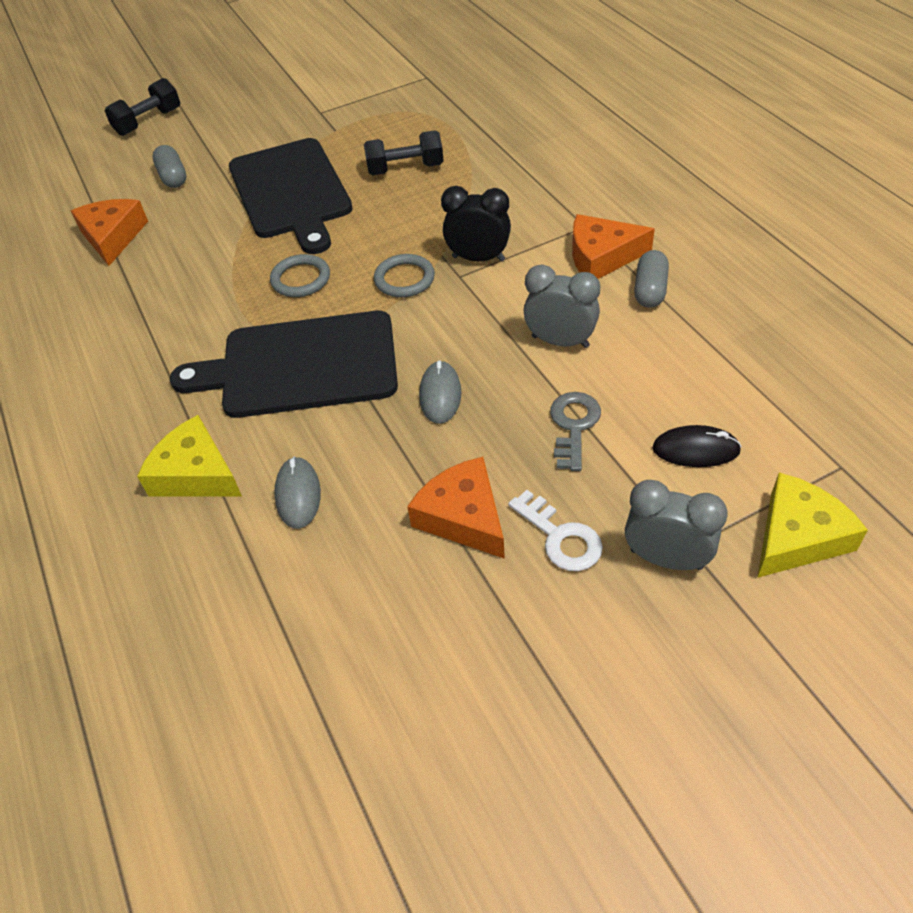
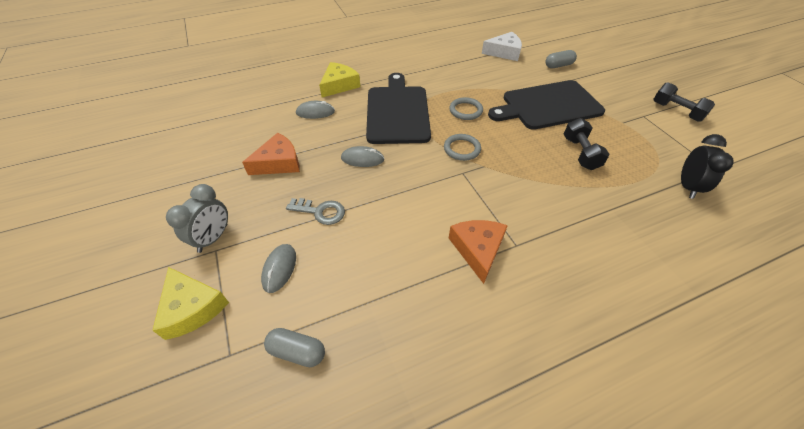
camera: 90 degrees right, 0 degrees up
orange cheese [71,199,148,266] -> white cheese [482,32,522,61]
black dumbbell [105,78,180,136] -> black dumbbell moved to [653,82,715,122]
black clock [441,186,511,261] -> black clock moved to [681,134,734,199]
white key [508,490,603,571] -> none
grey clock [524,265,600,348] -> none
grey capsule [634,250,669,308] -> grey capsule moved to [264,328,325,367]
black mouse [652,425,742,467] -> grey mouse [261,244,296,293]

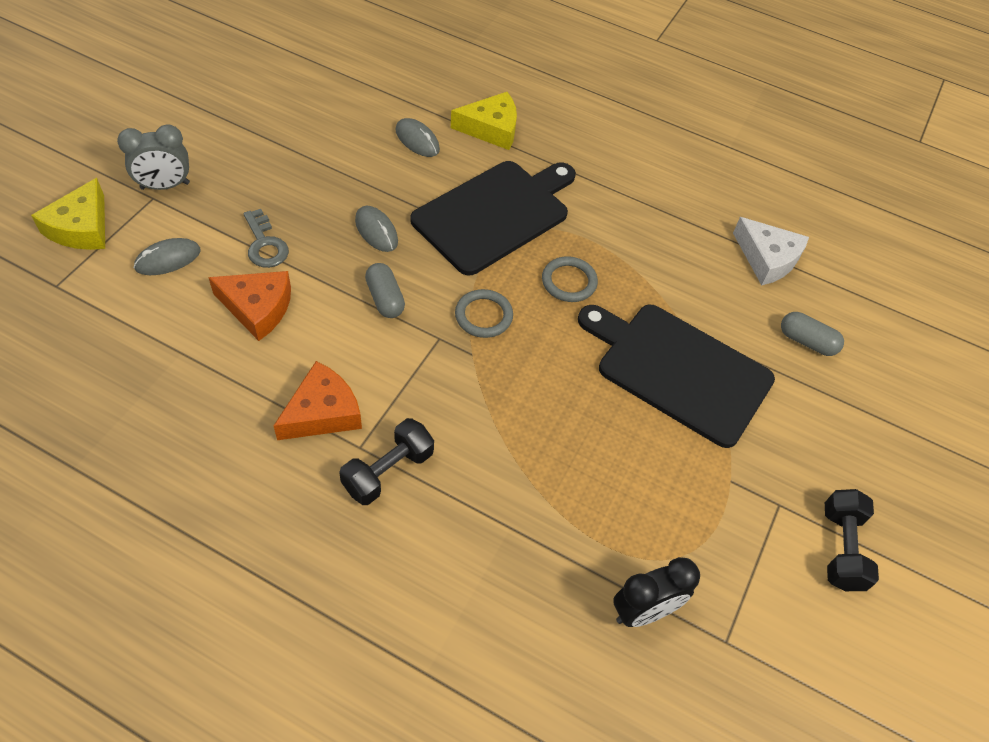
camera: 45 degrees right, 5 degrees up
orange cheese [242,133,300,175] -> orange cheese moved to [208,271,291,341]
grey capsule [264,328,325,367] -> grey capsule moved to [365,263,405,318]
black dumbbell [564,118,609,170] -> black dumbbell moved to [339,418,434,505]

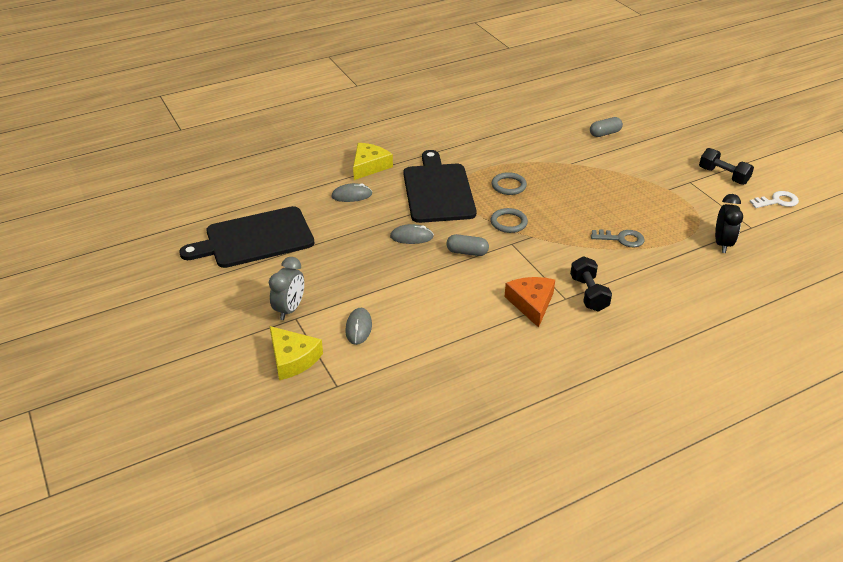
camera: 50 degrees left, 15 degrees down
orange cheese [208,271,291,341] -> none
grey key [243,209,289,268] -> grey key moved to [591,229,645,247]
black cutting board [578,305,775,448] -> black cutting board moved to [179,206,315,268]
white cheese [733,217,809,286] -> none
none -> white key [750,191,799,208]

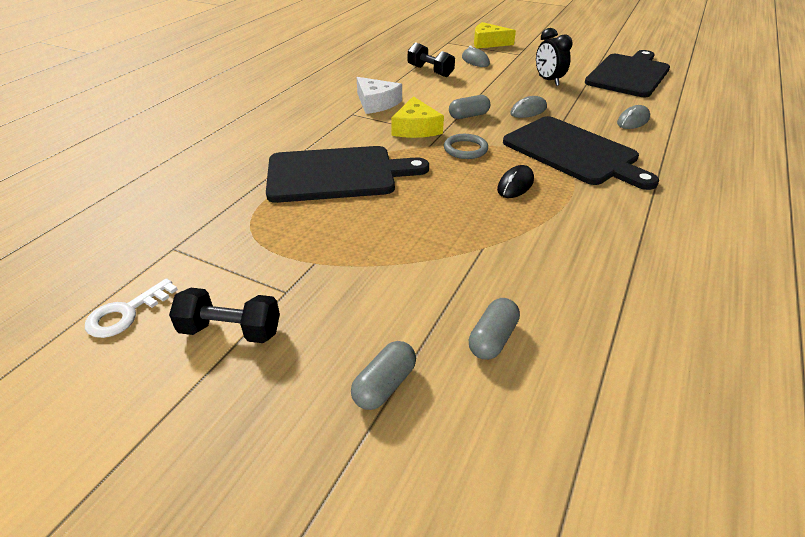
camera: 145 degrees right, 0 degrees up
grey clock [269,257,304,320] -> none
yellow cheese [353,143,393,180] -> yellow cheese moved to [391,96,444,138]
grey ring [492,172,527,195] -> black mouse [497,165,534,198]
orange cheese [505,277,555,328] -> white cheese [357,77,402,114]
black dumbbell [570,256,612,312] -> black dumbbell moved to [408,42,455,77]
grey key [591,229,645,247] -> black cutting board [266,146,429,203]
black clock [715,194,743,253] -> black clock moved to [536,28,572,86]
none -> grey capsule [351,341,416,410]

